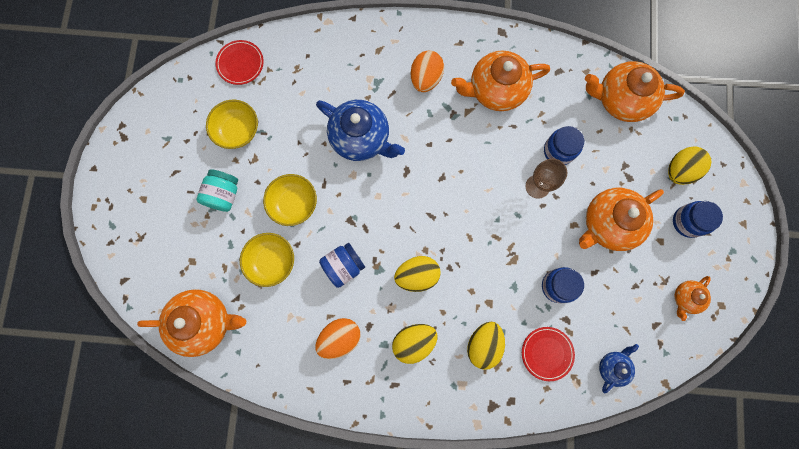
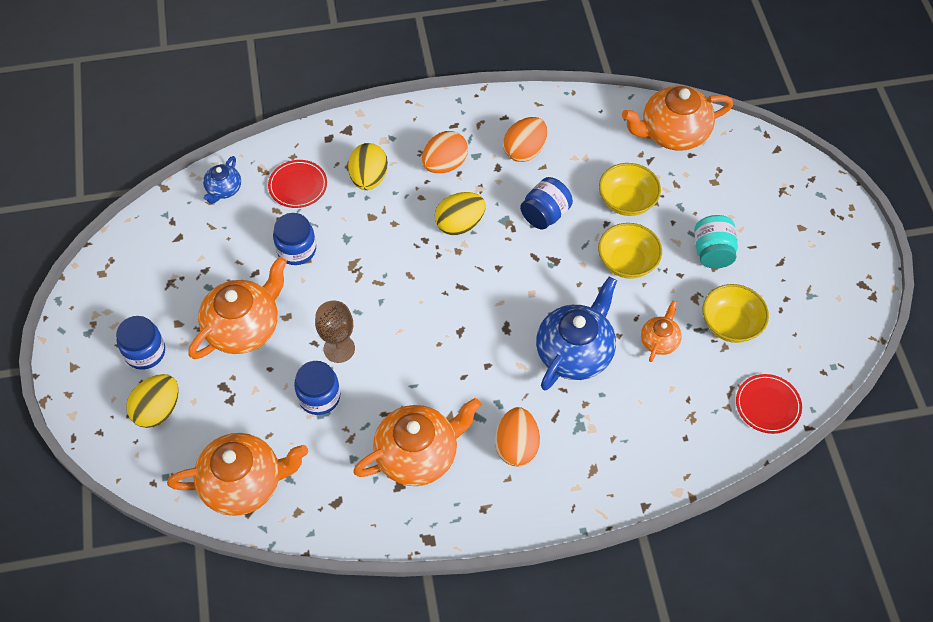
camera: 165 degrees right, 20 degrees down
blue teapot [316,100,405,161] -> blue teapot turned 105 degrees clockwise [536,277,617,390]
yellow egg [392,324,438,364] -> orange egg [422,131,468,173]
orange teapot [675,276,711,321] -> orange teapot moved to [641,300,682,362]

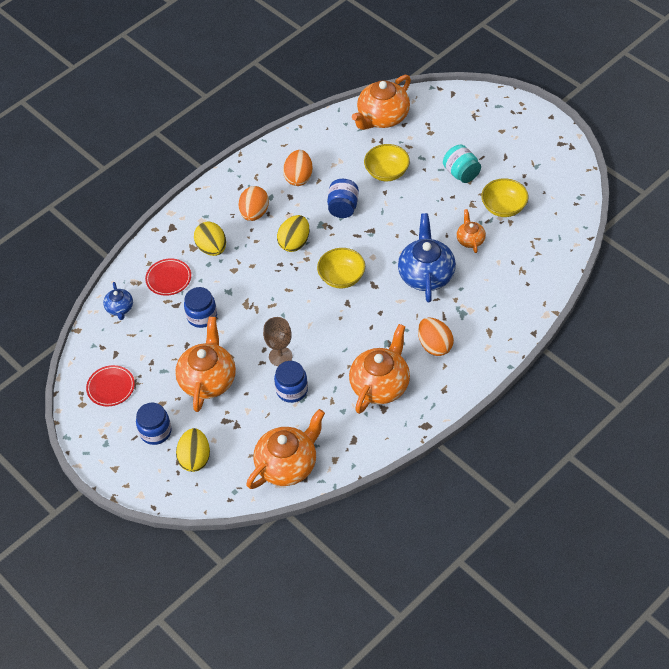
camera: 30 degrees left, 5 degrees down
yellow bowl [598,223,662,279] -> yellow bowl moved to [317,248,365,288]
red plate [736,374,802,434] -> red plate moved to [86,365,135,406]

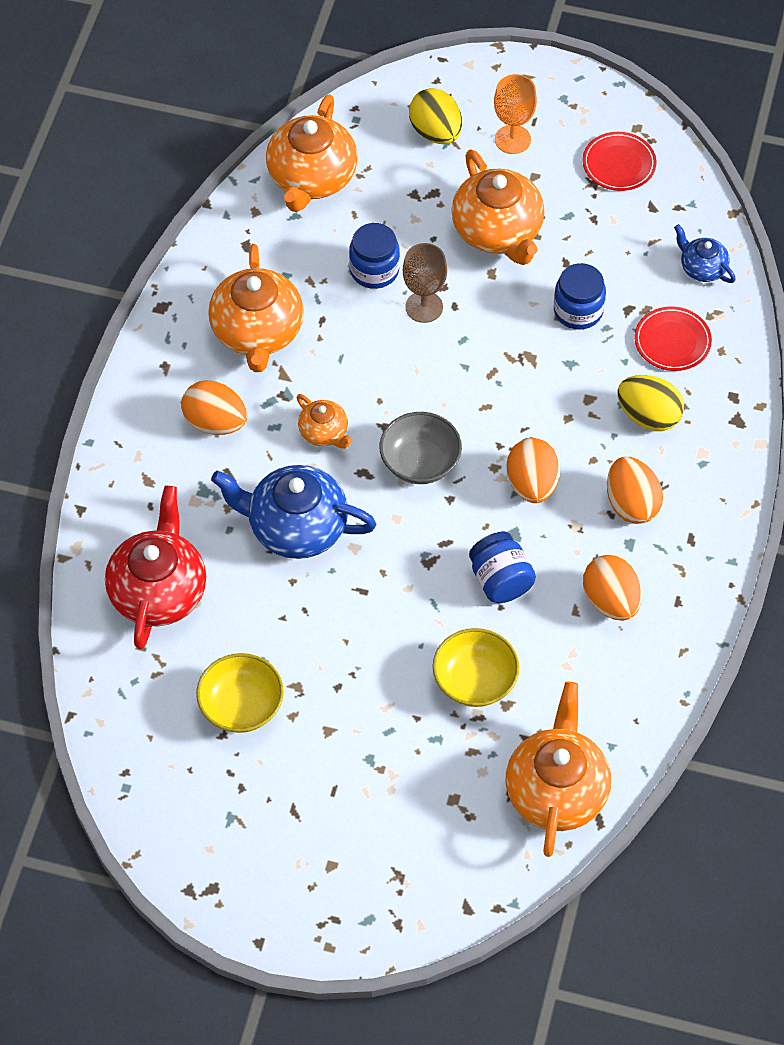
camera: 145 degrees right, 5 degrees up
blue jar [136,403,172,445] -> orange goblet [494,74,537,154]
yellow egg [277,215,309,252] -> orange egg [506,438,560,503]
yellow bowl [317,248,365,288] -> grey bowl [379,412,462,484]
blue teapot [398,213,456,302] -> blue teapot turned 135 degrees clockwise [211,465,376,559]
turquoise jar [443,144,481,183] -> none
orange teapot [457,209,486,253] -> orange teapot moved to [296,394,353,449]
none -> red teapot [105,486,206,649]

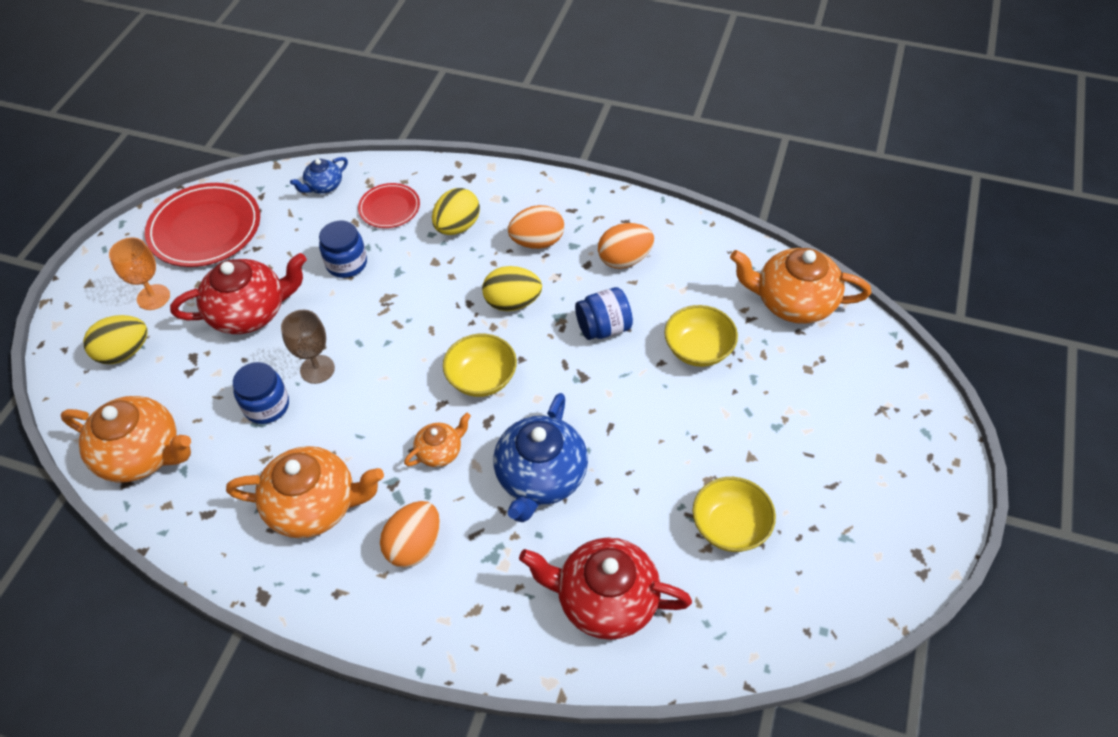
camera: 85 degrees left, 5 degrees down
grey bowl [379,412,462,484] -> yellow bowl [443,334,517,397]
orange teapot [451,149,544,265] -> red teapot [170,253,307,334]
orange egg [506,438,560,503] -> yellow egg [482,266,542,311]
red plate [583,132,656,191] -> red plate [145,183,260,267], size x1.81

